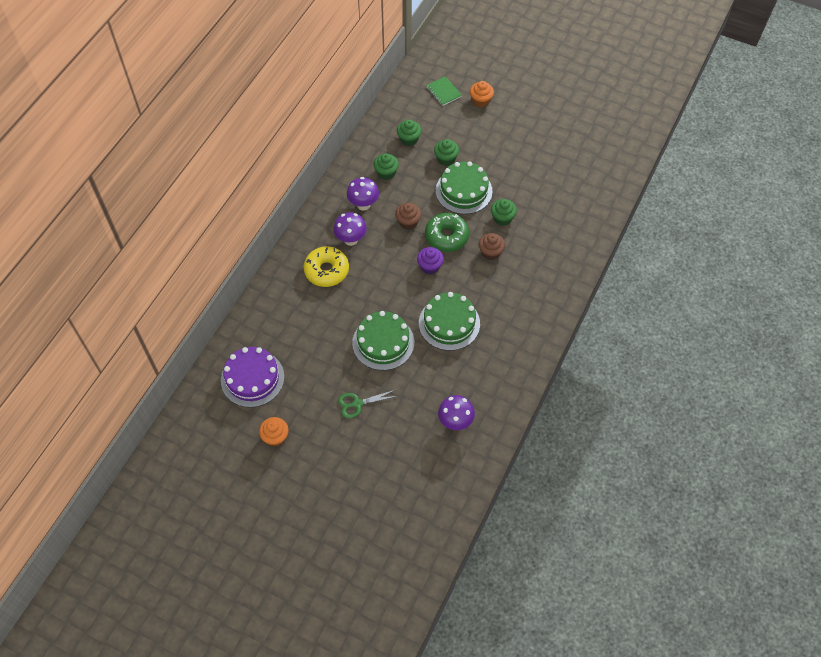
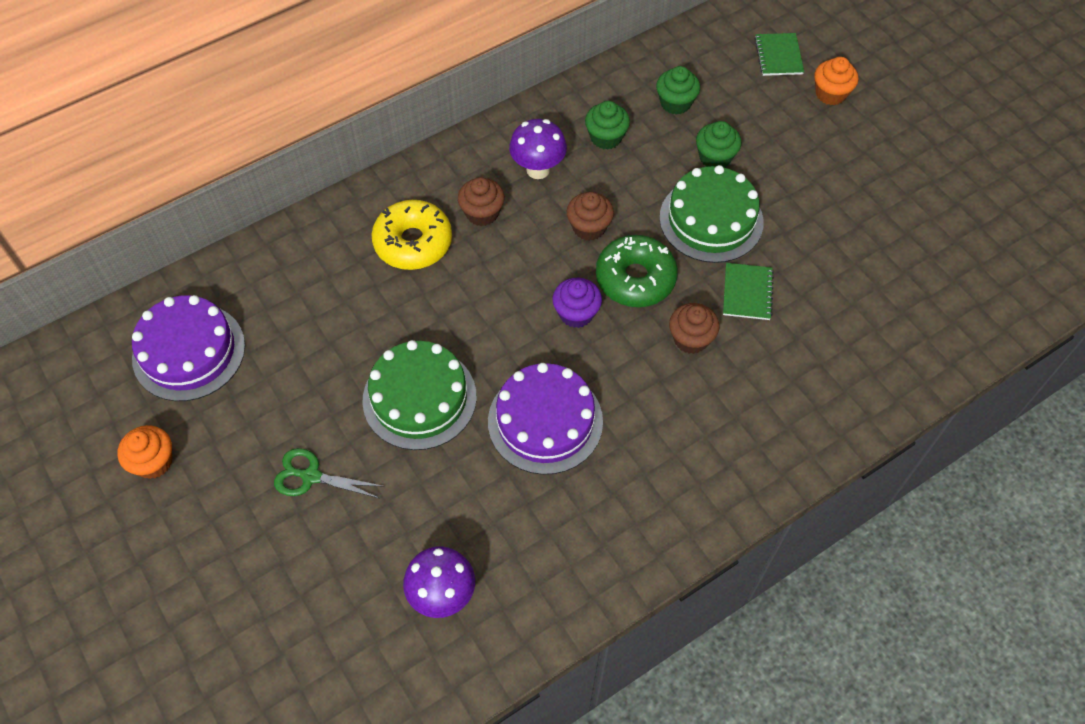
camera: 30 degrees right, 0 degrees up
purple mushroom [333,212,367,246] -> brown cupcake [458,177,505,226]
green cake [419,292,480,351] -> purple cake [488,363,603,475]
green cupcake [491,199,517,226] -> green notebook [723,263,774,320]

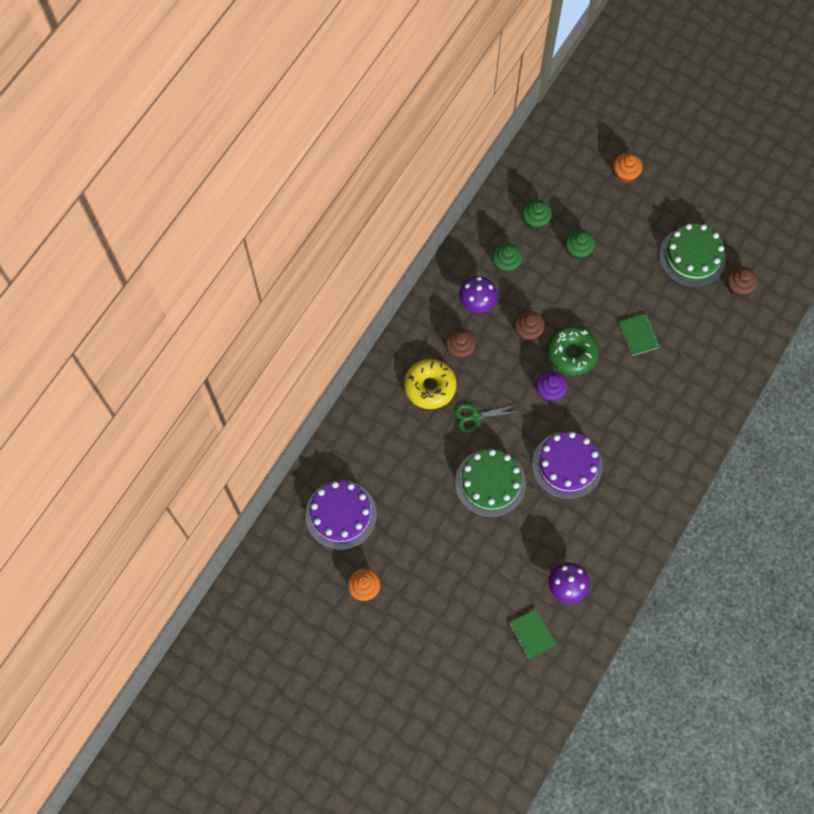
camera: 25 degrees left, 10 degrees up
green scissors [274,448,385,498] -> green scissors moved to [455,404,518,433]
green cake [659,165,764,263] -> green cake moved to [659,223,726,287]
brown cupcake [669,303,719,354] -> brown cupcake moved to [727,266,757,296]
green notebook [755,33,804,76] -> green notebook moved to [509,608,557,660]

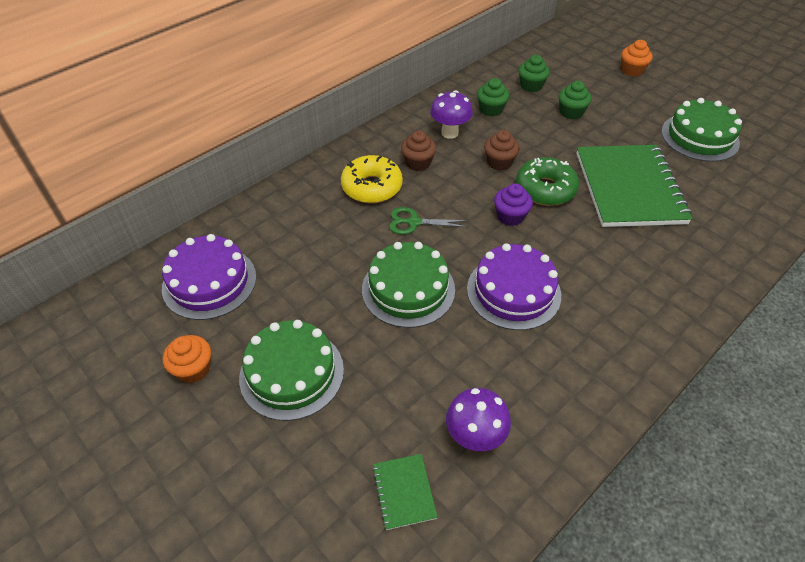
camera: 15 degrees right, 20 degrees down
green notebook [619,314,660,356] -> green notebook [577,145,693,227], size x2.41
brown cupcake [727,266,757,296] -> none
none -> green cake [239,320,344,421]

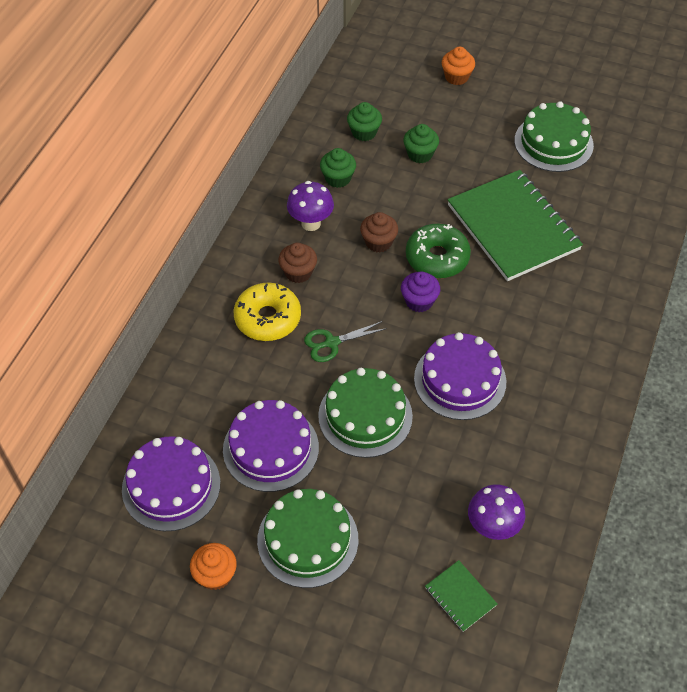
camera: 25 degrees left, 5 degrees up
none -> purple cake [223,400,319,492]

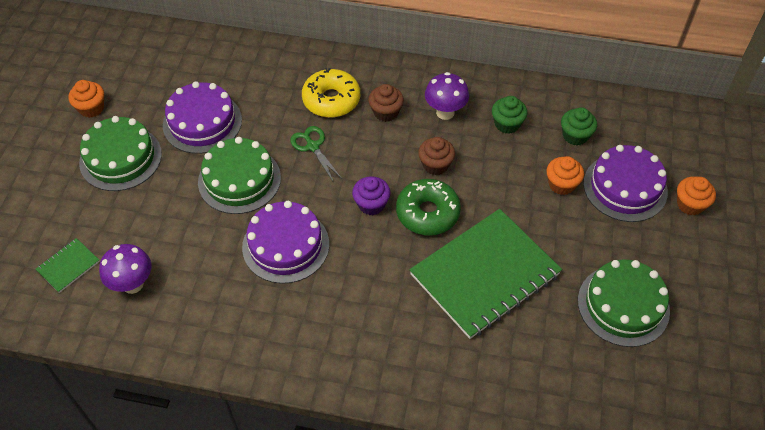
camera: 80 degrees right, 0 degrees up
purple cake [122,436,220,531] -> purple cake moved to [583,145,668,222]
green cupcake [403,124,439,163] -> orange cupcake [546,156,584,195]

